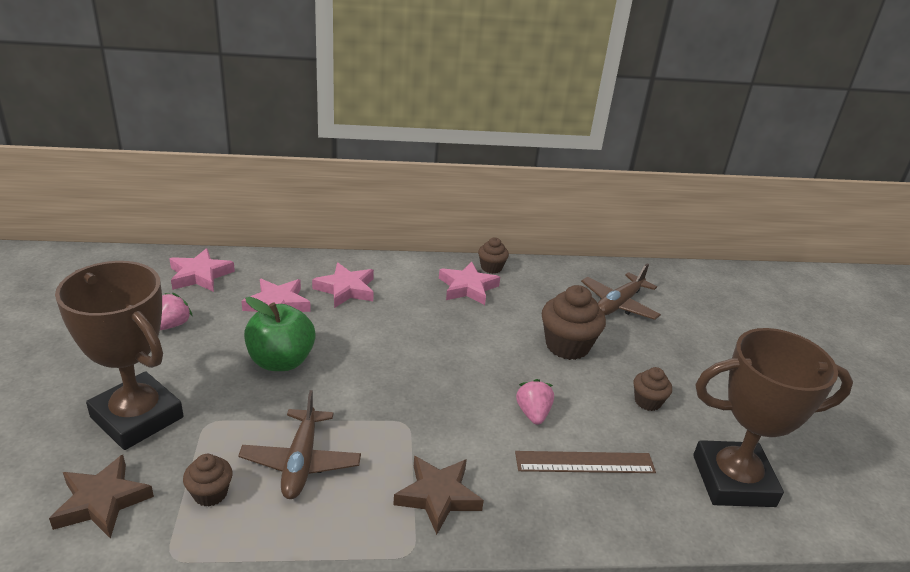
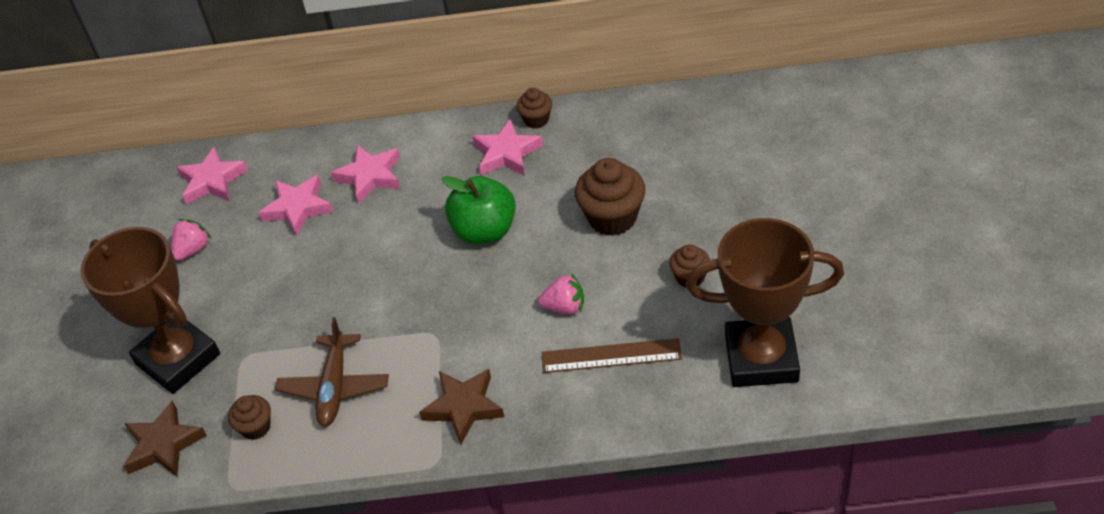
camera: 10 degrees right, 15 degrees up
green apple [244,297,316,371] -> green apple moved to [441,176,516,244]
pink strawberry [516,379,554,425] -> pink strawberry turned 90 degrees clockwise [538,273,584,314]
brown plane [581,263,661,320] -> none

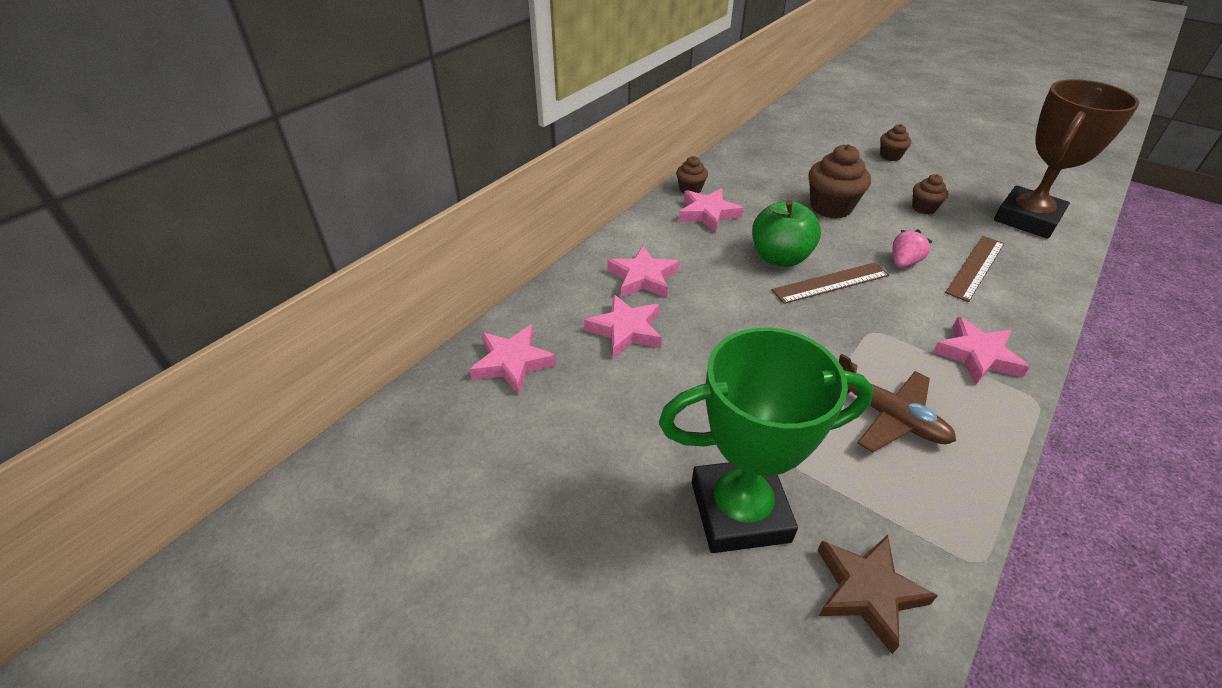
camera: 55 degrees left, 5 degrees down
brown trophy [80,227,220,394] -> green trophy [659,327,874,553]
pink strawberry [171,219,212,261] -> none
brown cupcake [228,395,271,440] -> brown cupcake moved to [880,124,911,161]
brown star [419,369,504,444] -> pink star [932,317,1030,385]
none -> brown ruler [772,262,889,304]

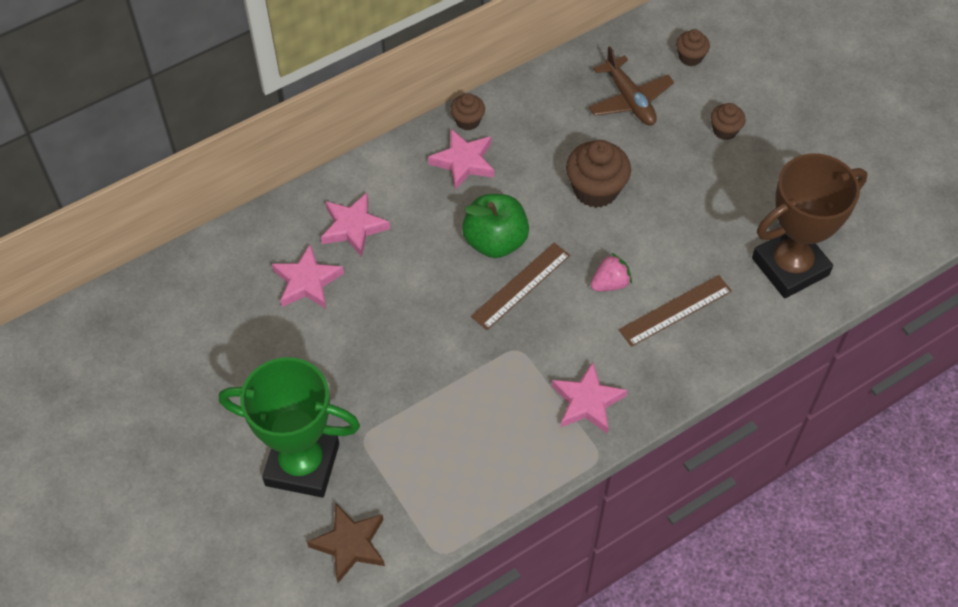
camera: 20 degrees right, 15 degrees up
pink star [470,325,556,395] -> none
brown ruler [772,262,889,304] -> brown ruler turned 45 degrees counterclockwise [471,243,570,330]
brown plane [839,354,956,452] -> brown plane moved to [589,46,674,125]
brown cupcake [912,174,948,214] -> brown cupcake moved to [676,29,710,66]

